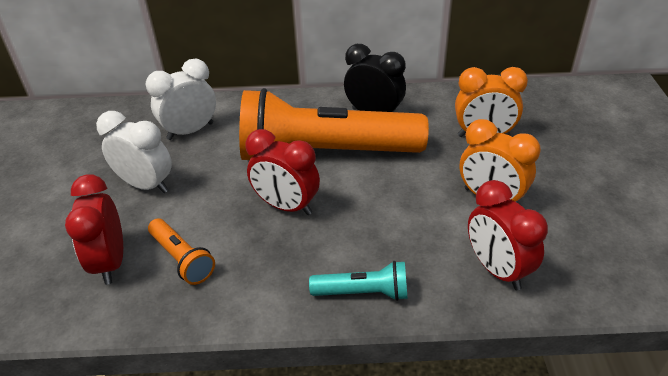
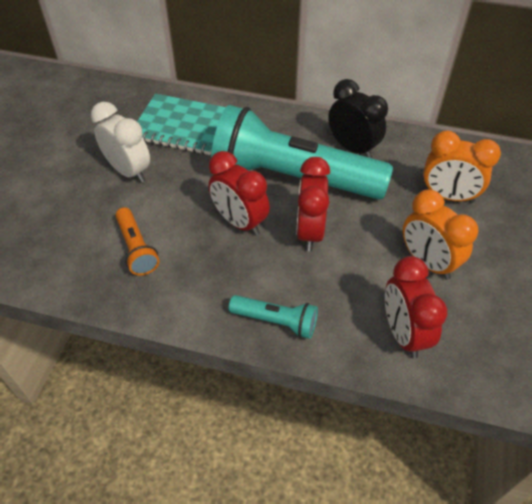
camera: 15 degrees right, 10 degrees up
red clock [65,174,123,285] -> red clock moved to [296,157,330,251]
white clock [146,58,216,140] -> turquoise notebook [137,94,226,155]
orange flashlight [239,88,429,160] -> turquoise flashlight [211,105,393,200]

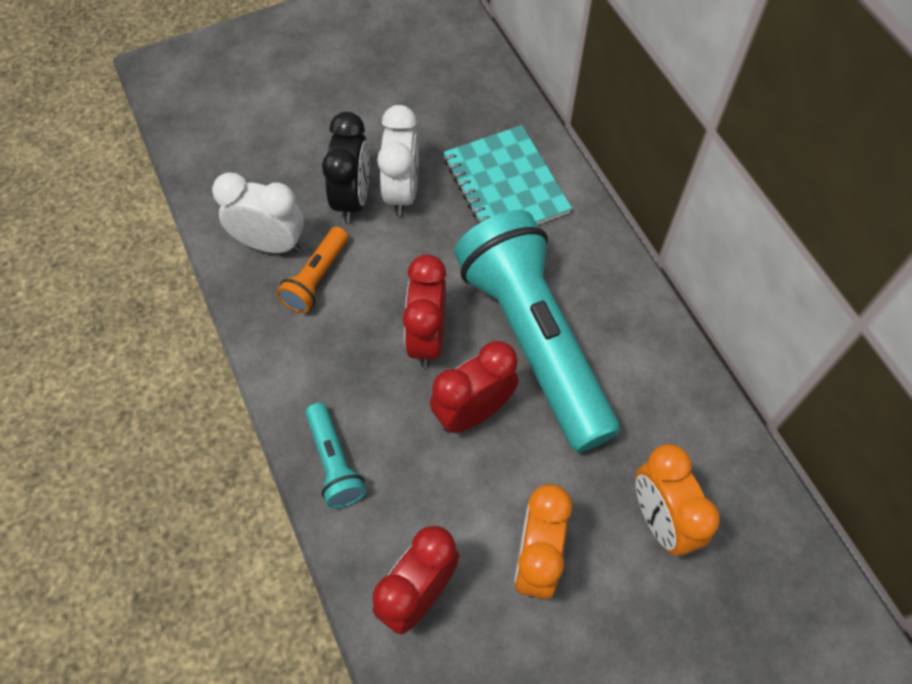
camera: 50 degrees right, 10 degrees up
black clock [328,79,388,158] -> black clock moved to [322,112,370,223]
none -> white clock [212,172,304,253]

